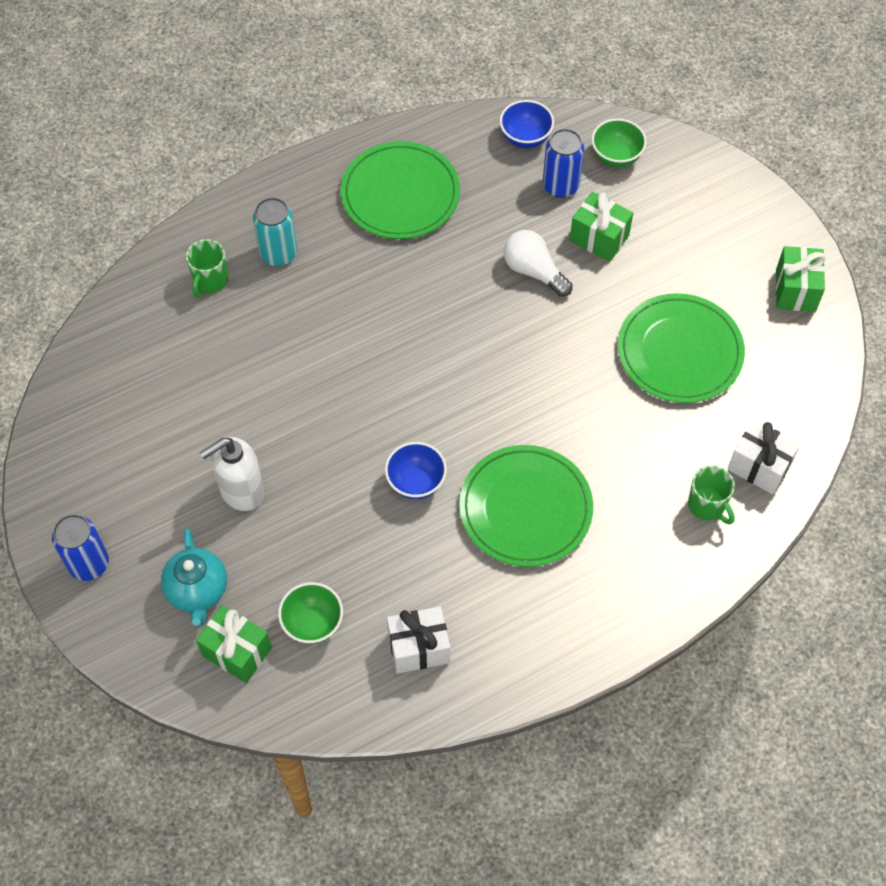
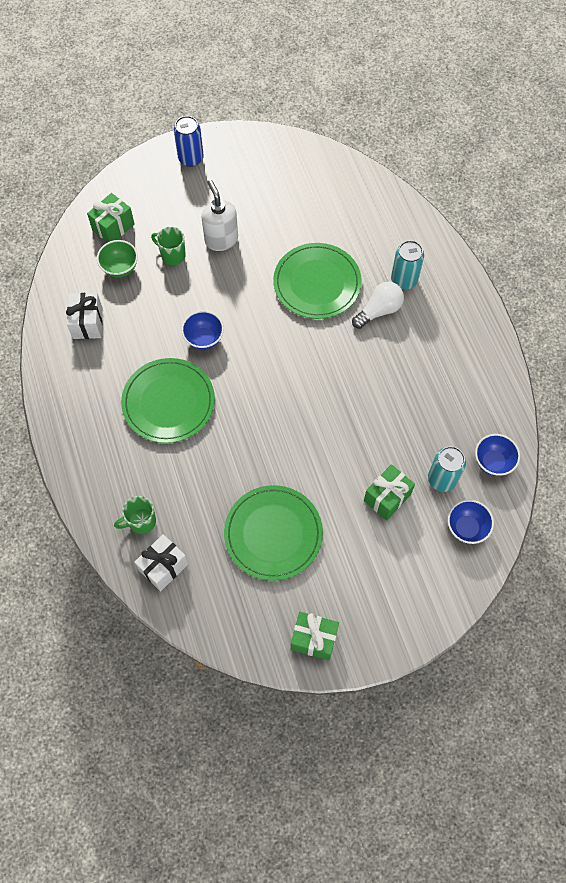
camera: 100 degrees right, 5 degrees up
turquoise teapot [161,529,227,626] -> none
green mug [186,239,228,297] -> green mug moved to [151,227,186,265]
green plate [341,141,460,239] -> green plate moved to [273,243,362,319]
white light bulb [504,230,573,297] -> white light bulb moved to [352,282,404,329]
blue can [543,129,584,198] -> turquoise can [428,446,466,492]
green bowl [591,118,647,168] -> blue bowl [448,500,494,544]

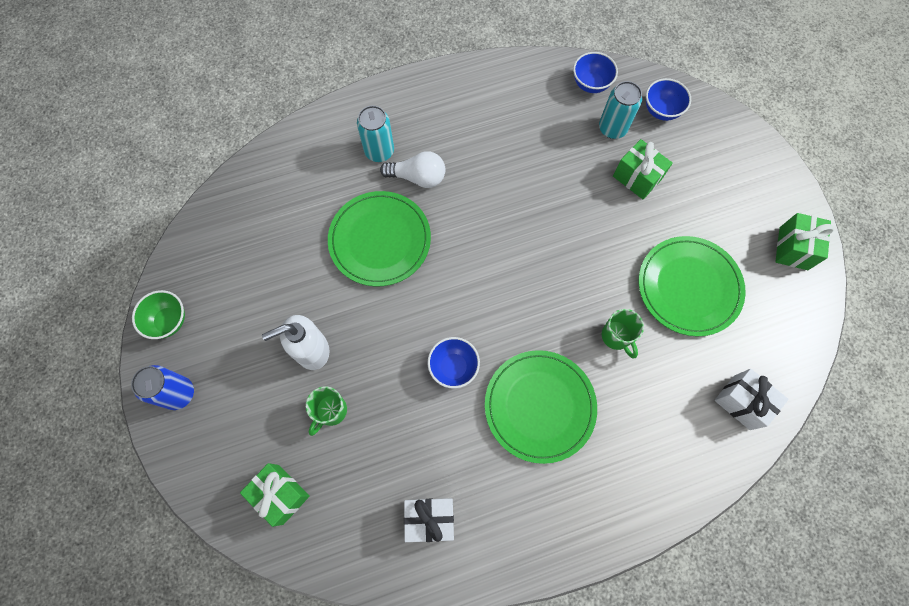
camera: 90 degrees left, 5 degrees up
green bowl [97,240,138,278] -> green bowl moved to [132,290,185,339]
green mug [114,496,156,534] -> green mug moved to [602,309,644,358]
white light bulb [352,282,404,329] -> white light bulb turned 135 degrees clockwise [380,151,445,188]

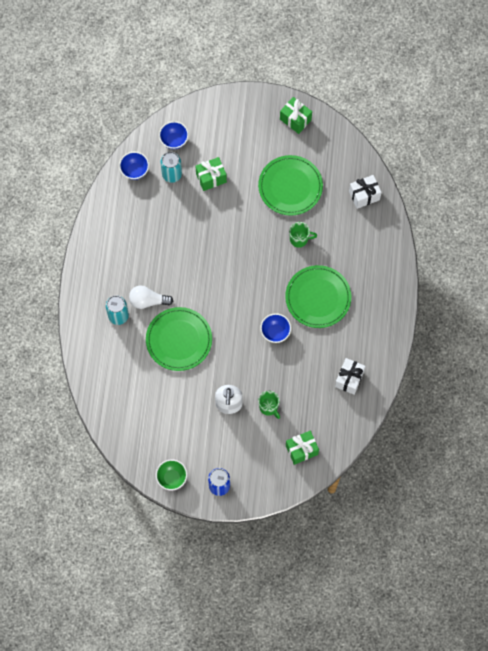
camera: 65 degrees left, 0 degrees up
white light bulb [380,151,445,188] -> white light bulb turned 120 degrees counterclockwise [129,286,173,309]

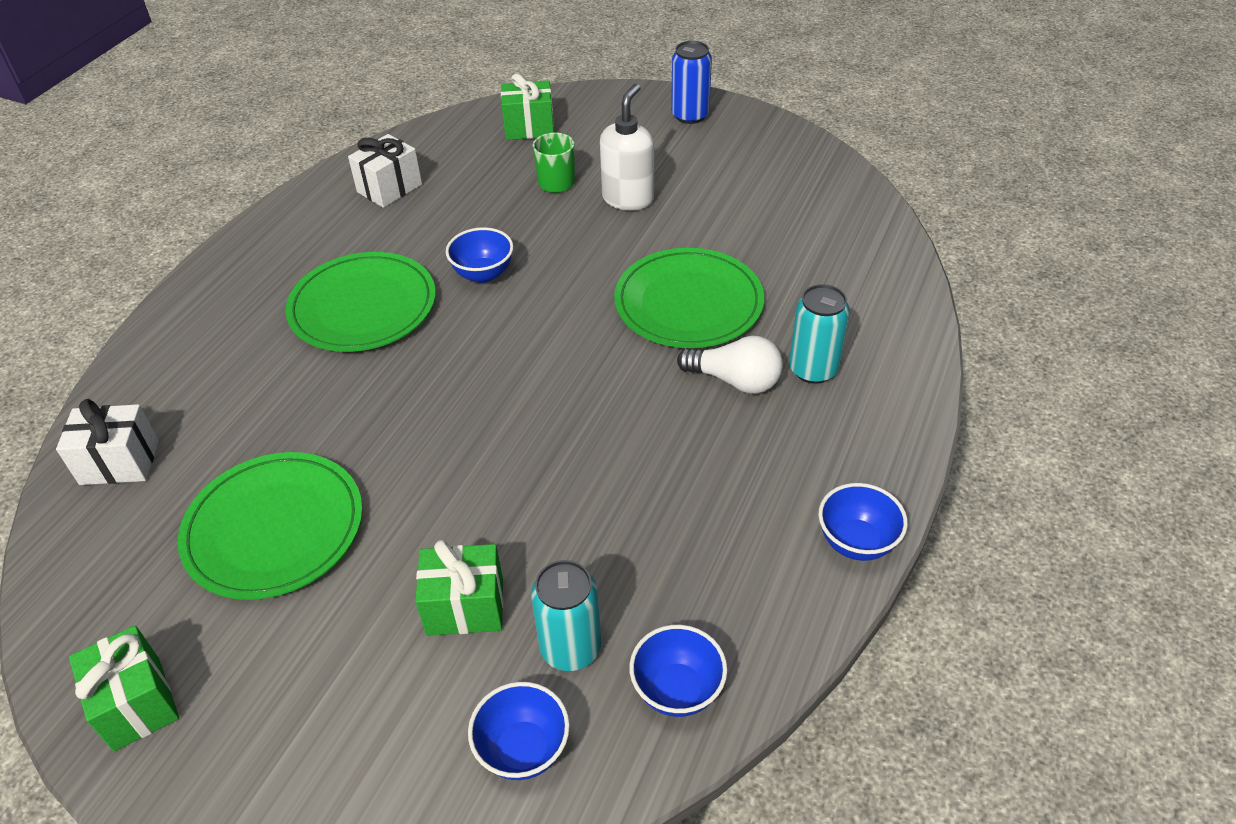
camera: 160 degrees left, 25 degrees down
green bowl [156,459,187,491] -> none
green mug [289,222,317,248] -> none
none -> blue bowl [818,483,908,561]

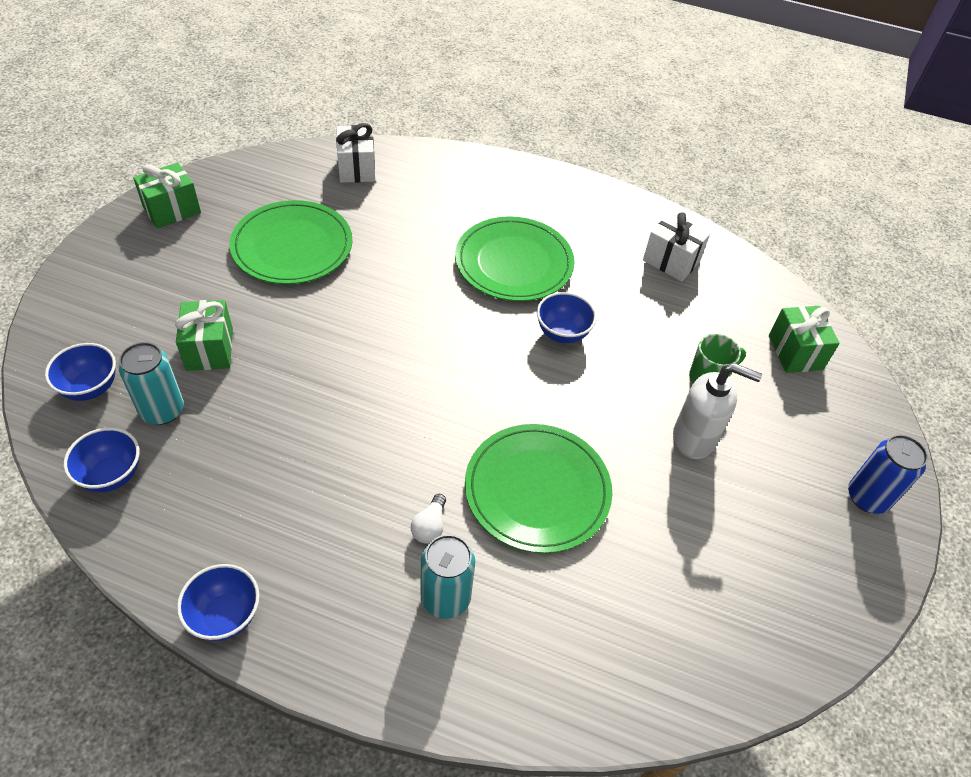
camera: 80 degrees right, 5 degrees up
white light bulb [677,336,783,394] -> white light bulb [411,494,446,544], size x0.59

